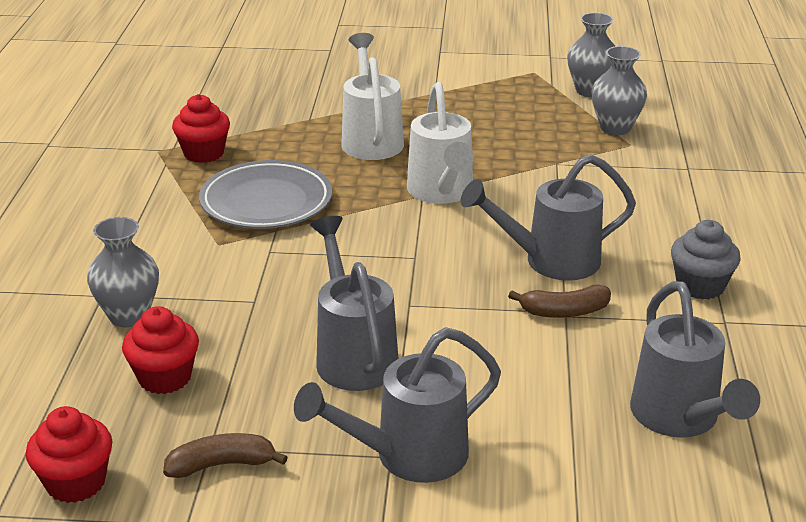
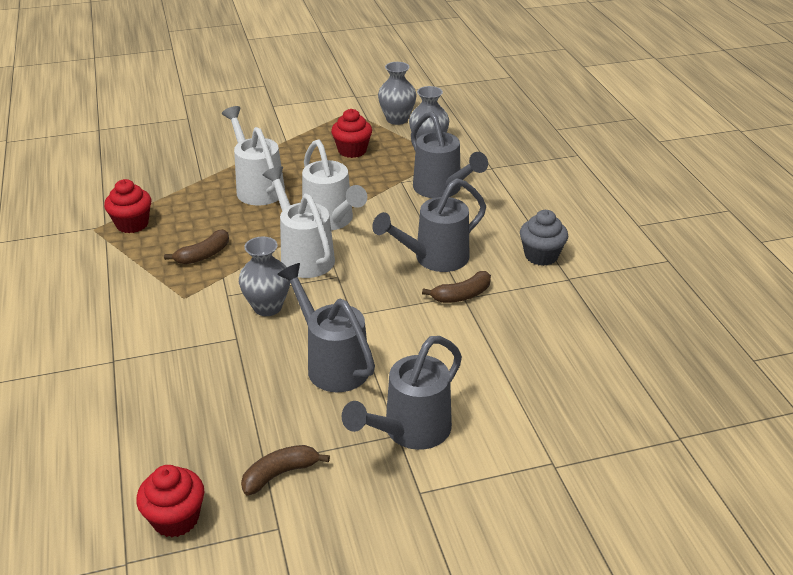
camera: 20 degrees left, 5 degrees up
grey vase [87,217,159,327] -> grey vase moved to [239,237,290,316]
red cupcake [122,306,199,394] -> red cupcake moved to [331,109,372,158]
grey plate [199,160,332,229] -> brown banana [164,229,229,264]
grey watering can [630,281,760,438] -> grey watering can moved to [411,111,488,198]
none -> white watering can [263,166,335,278]

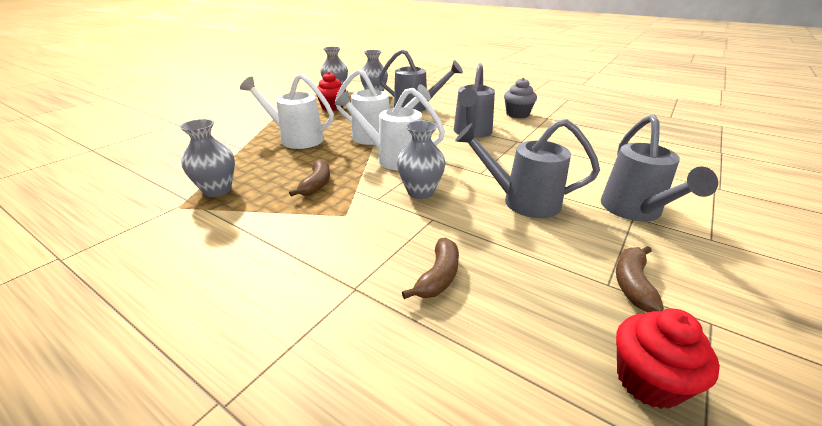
camera: 40 degrees left, 5 degrees down
red cupcake [104,179,151,233] -> grey vase [180,119,235,197]
brown banana [422,271,491,303] -> brown banana moved to [402,237,459,299]

